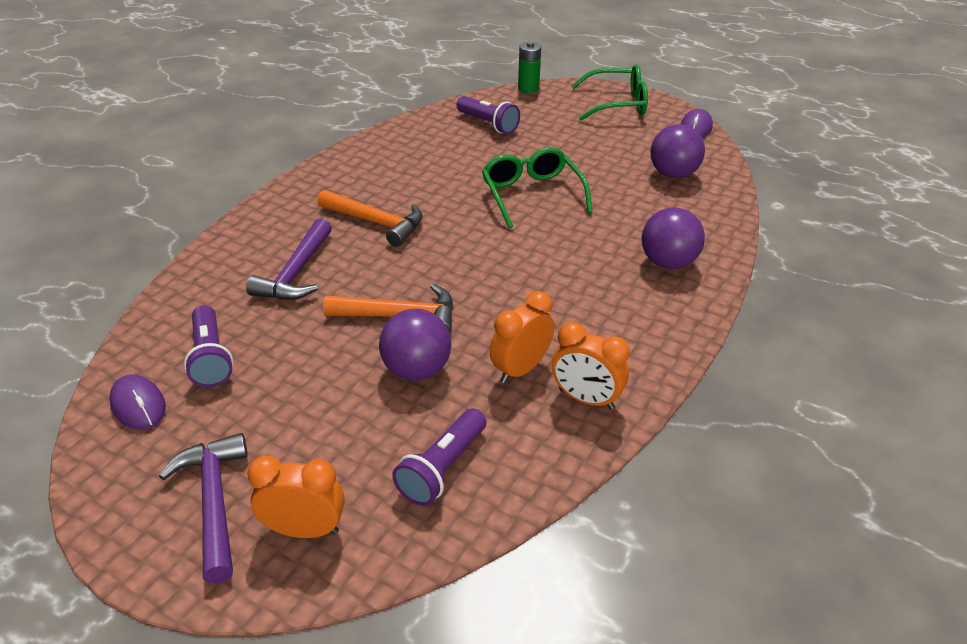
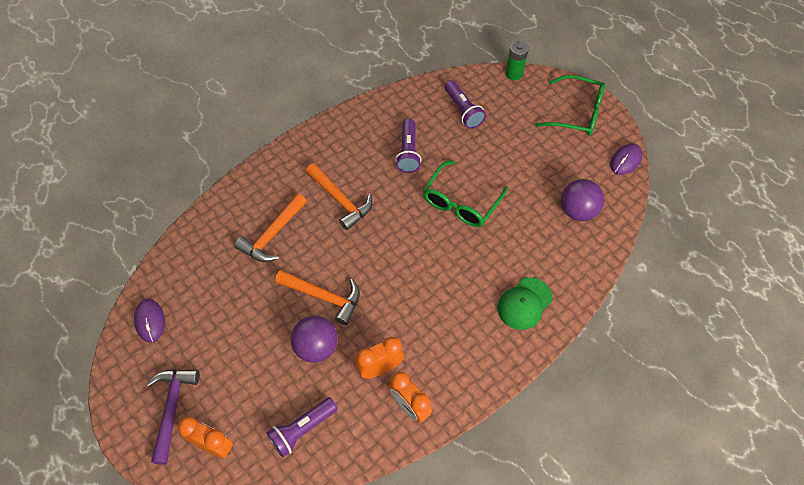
camera: 20 degrees right, 20 degrees up
purple flashlight [184,305,233,388] -> purple flashlight moved to [395,119,421,173]
purple hammer [246,218,332,300] -> orange hammer [234,193,307,262]
green glasses [482,147,592,228] -> green glasses turned 150 degrees counterclockwise [423,160,508,227]
purple ball [642,207,705,269] -> green cap [498,277,552,330]

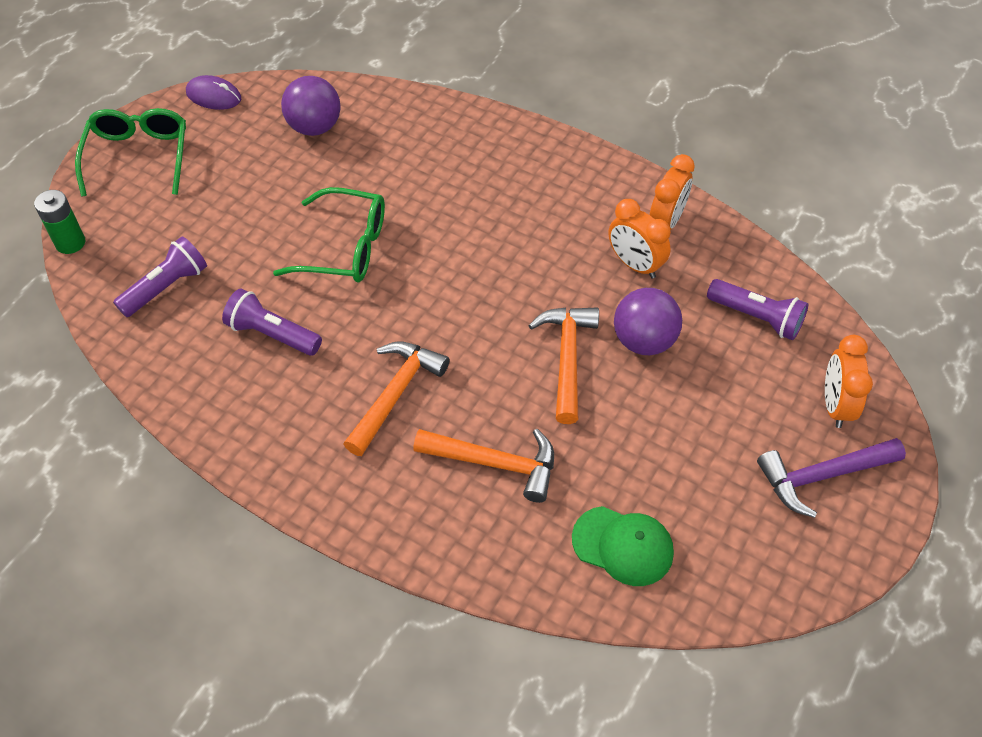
camera: 110 degrees left, 5 degrees down
purple mouse [134,299,165,343] -> none
purple flashlight [395,119,421,173] -> purple flashlight turned 135 degrees counterclockwise [222,289,322,356]
green cap [498,277,552,330] -> green cap moved to [572,506,674,586]

